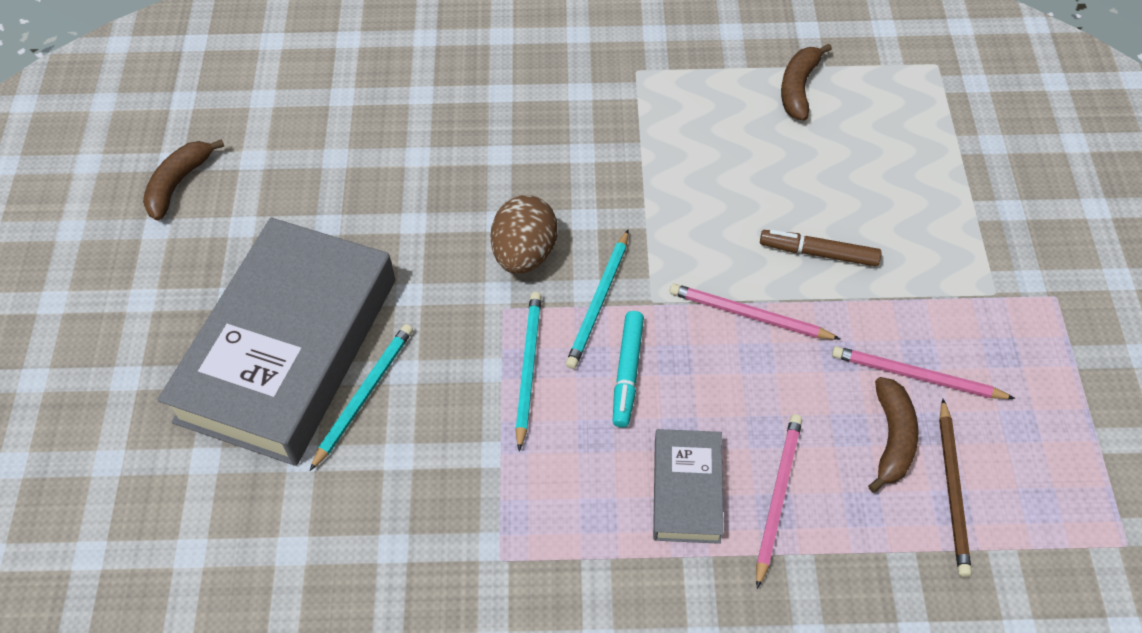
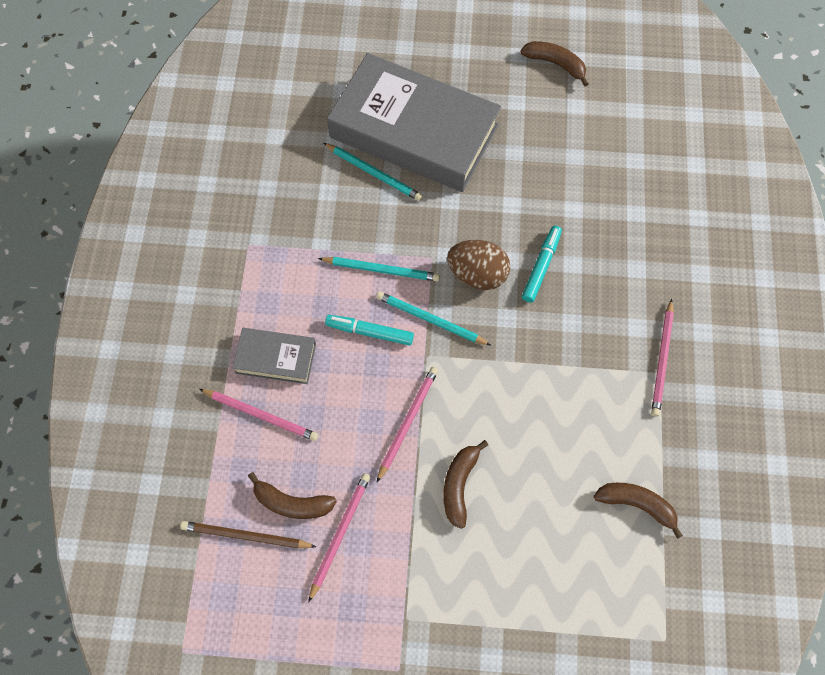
camera: 95 degrees right, 10 degrees up
brown marker [760,230,882,267] -> brown banana [443,440,488,529]
none -> turquoise marker [522,226,562,303]
none -> pink pencil [651,299,674,417]

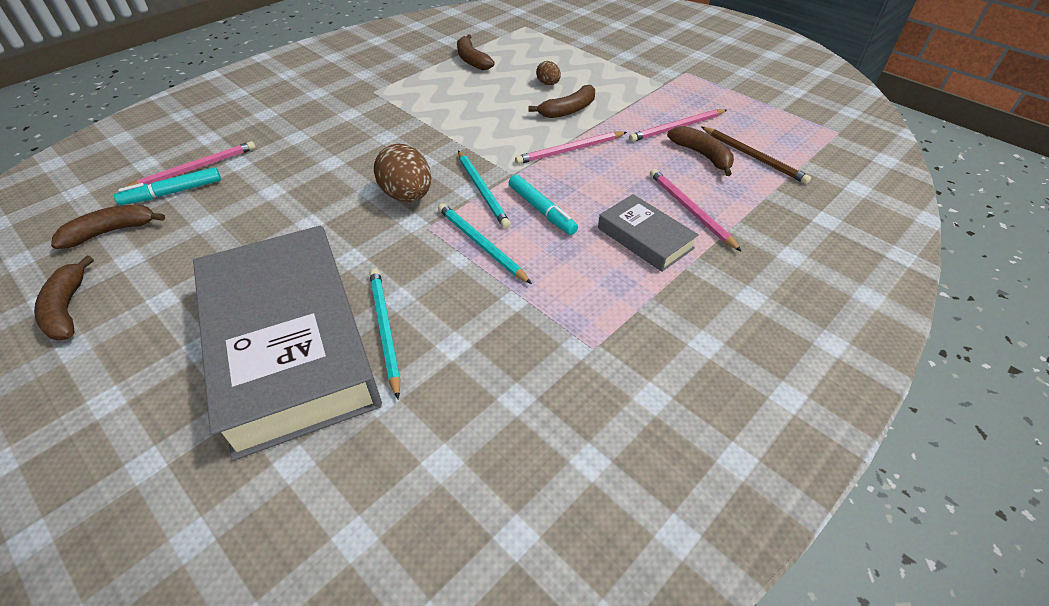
camera: 140 degrees left, 20 degrees down
turquoise marker [522,226,562,303] -> turquoise marker moved to [114,167,221,205]
pink pencil [651,299,674,417] -> pink pencil moved to [125,141,256,187]
none -> brown banana [51,205,165,249]
none -> brown egg [536,61,561,85]

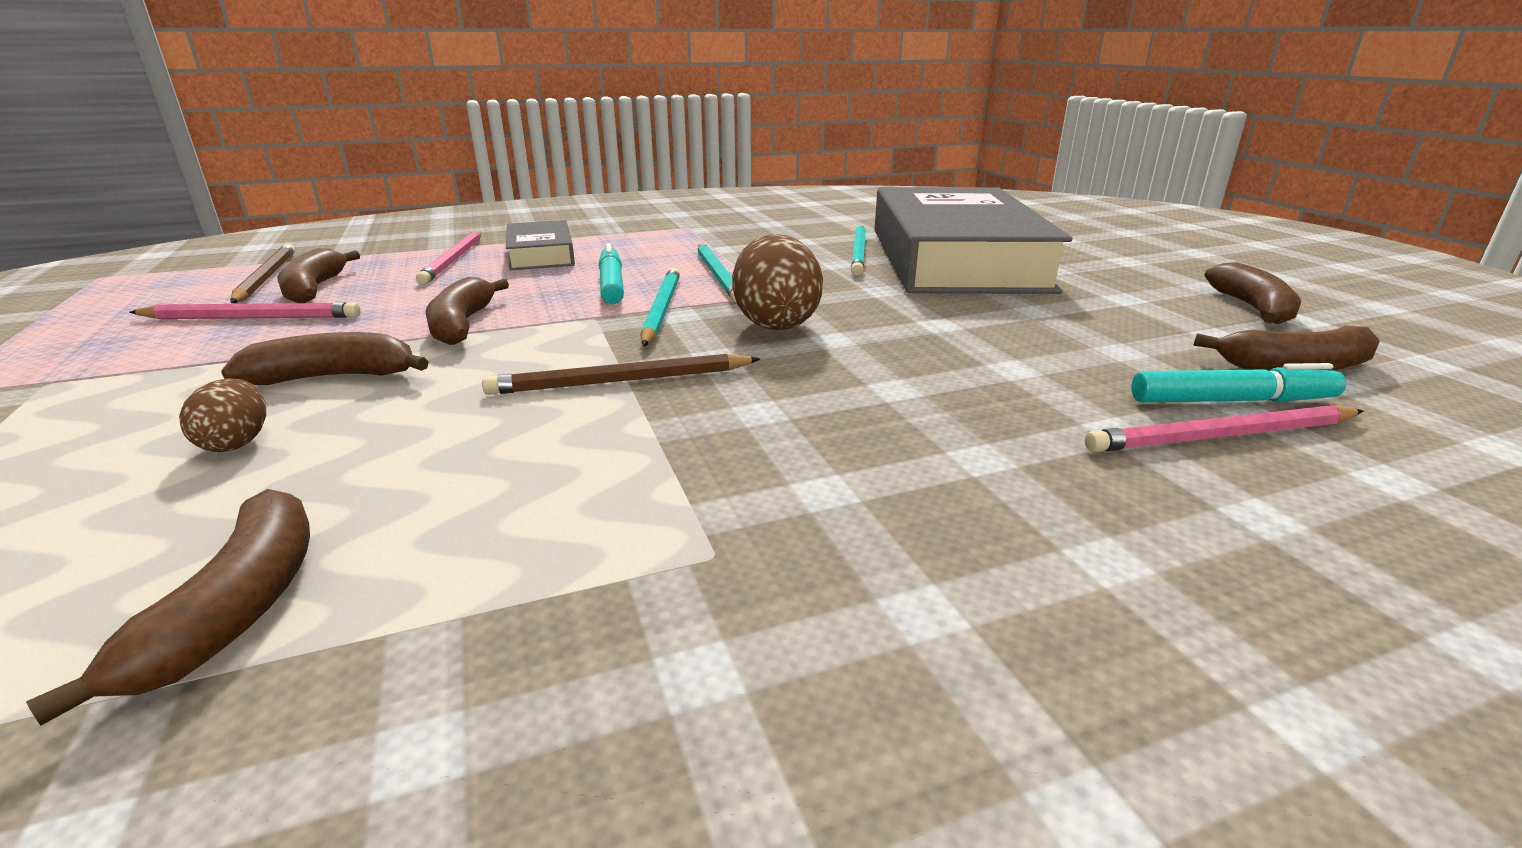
camera: 155 degrees left, 20 degrees down
pink pencil [515,132,627,164] -> brown banana [425,277,509,345]
none -> brown pencil [482,354,760,395]

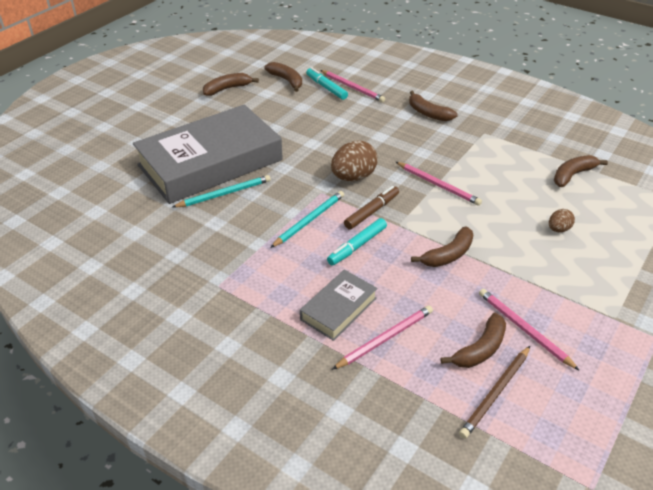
camera: 125 degrees left, 15 degrees up
brown banana [221,332,429,385] -> brown banana moved to [409,91,458,121]
brown pencil [482,354,760,395] -> pink pencil [396,162,482,206]
turquoise pencil [640,268,680,347] -> brown marker [344,186,399,230]

